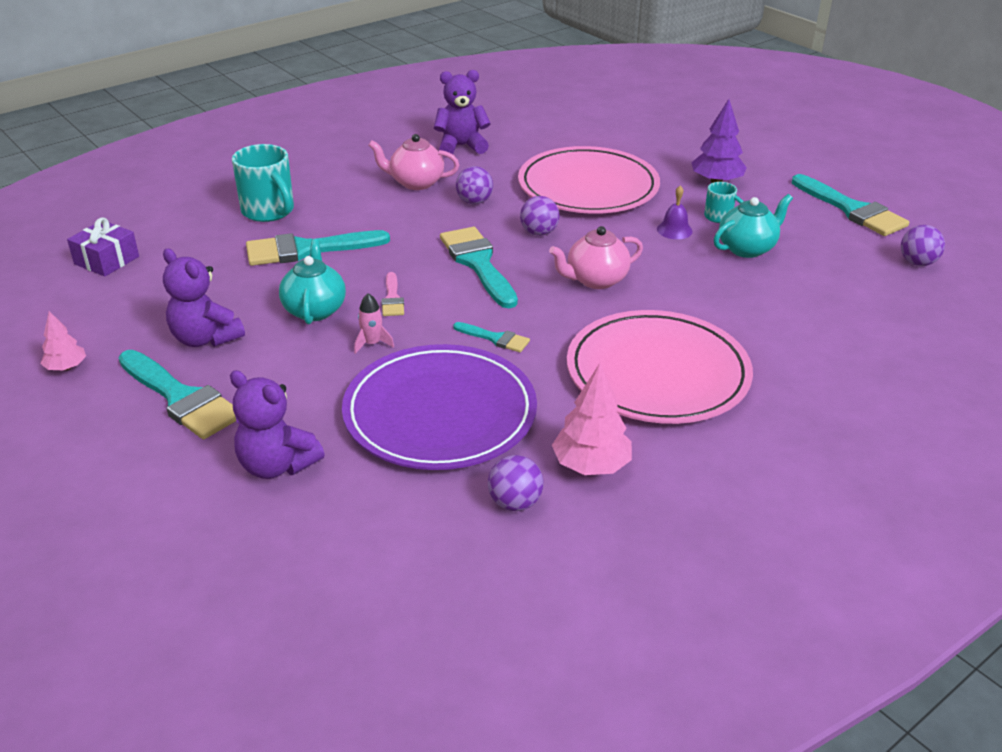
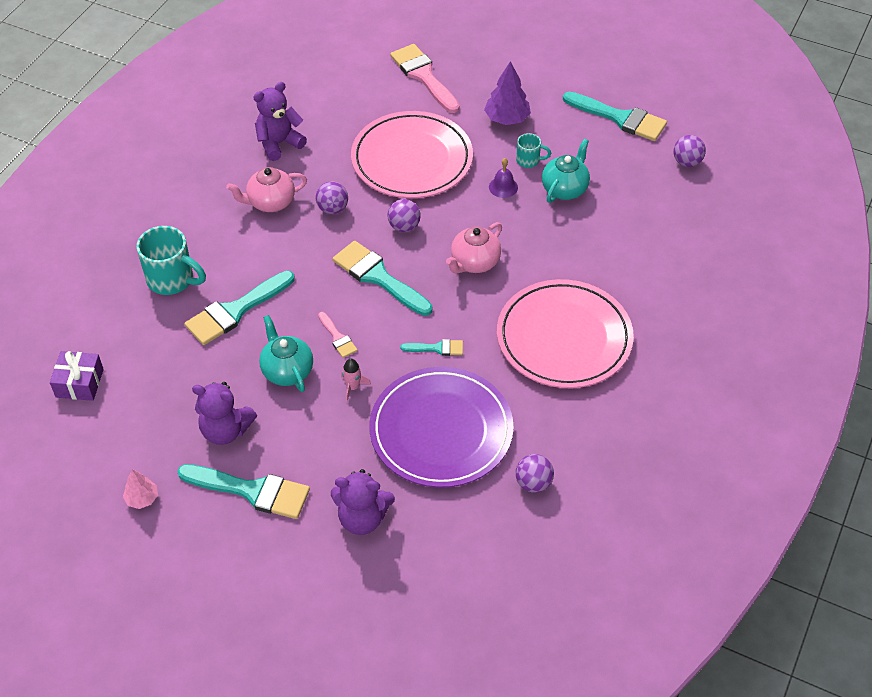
camera: 25 degrees left, 15 degrees up
pink tree [552,363,632,475] -> none
none -> pink brush [390,44,460,113]

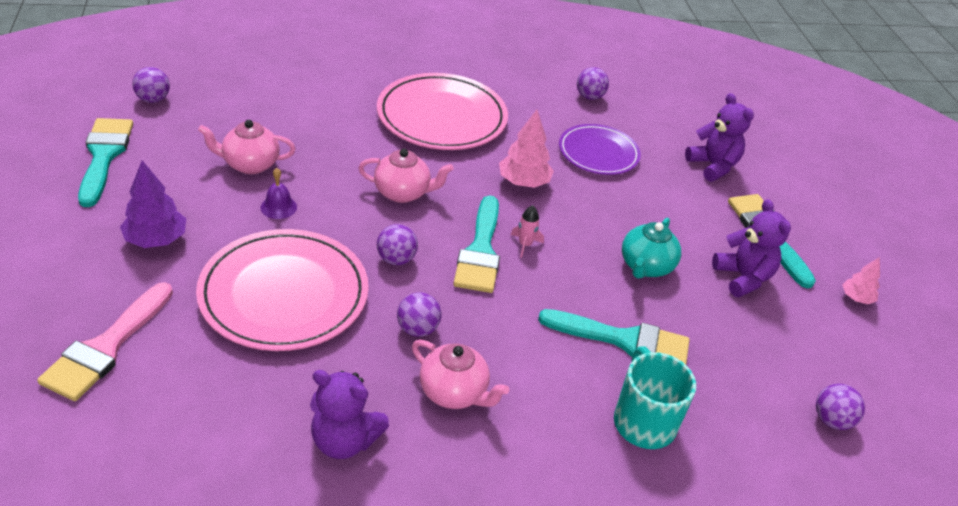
camera: 130 degrees left, 10 degrees down
purple gift [50,351,104,401] -> purple ball [816,384,865,430]
pink brush [318,312,358,358] -> none
pink rocket [341,358,371,402] -> pink rocket moved to [511,205,544,258]
purple plate [369,367,514,488] -> purple plate [559,124,641,175], size x0.62
turquoise brush [401,339,463,356] -> pink tree [499,110,554,188]
turquoise mug [516,133,551,168] -> none
turquoise teapot [542,139,590,203] -> pink teapot [198,120,296,174]

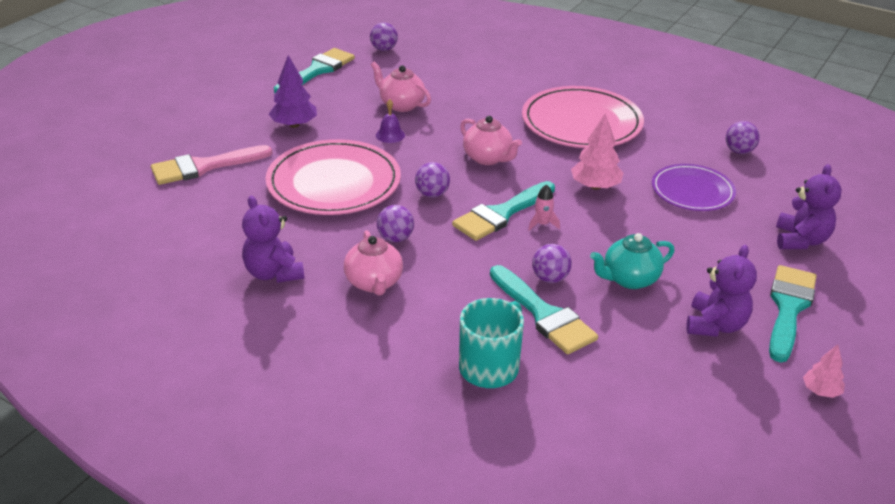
camera: 45 degrees right, 5 degrees down
purple ball [816,384,865,430] -> purple ball moved to [532,244,572,283]

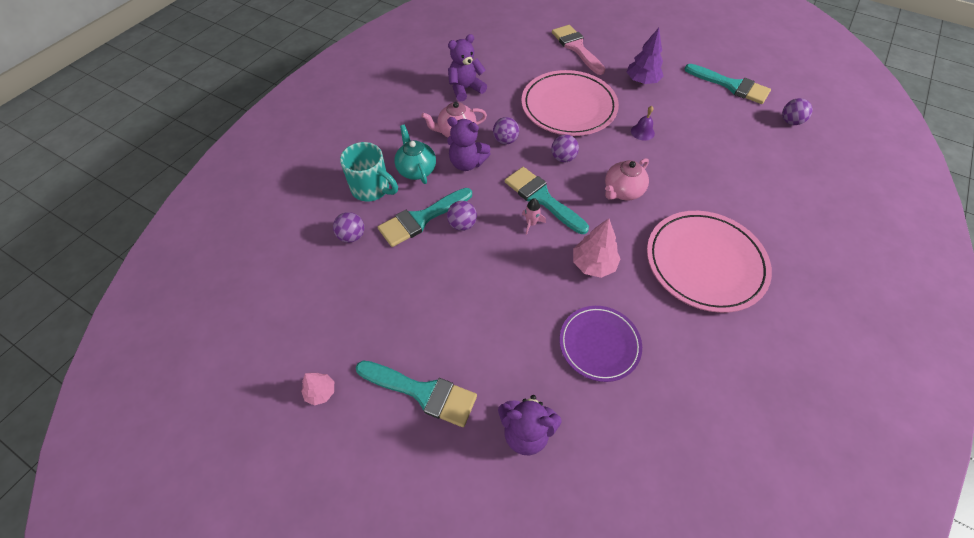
camera: 90 degrees right, 20 degrees up
pink teapot [371,62,431,112] -> none
turquoise teapot [590,233,674,289] -> turquoise teapot moved to [394,125,436,184]
purple teddy bear [686,245,757,337] -> purple teddy bear moved to [447,117,491,171]
purple ball [726,121,760,154] -> purple ball moved to [333,212,365,243]

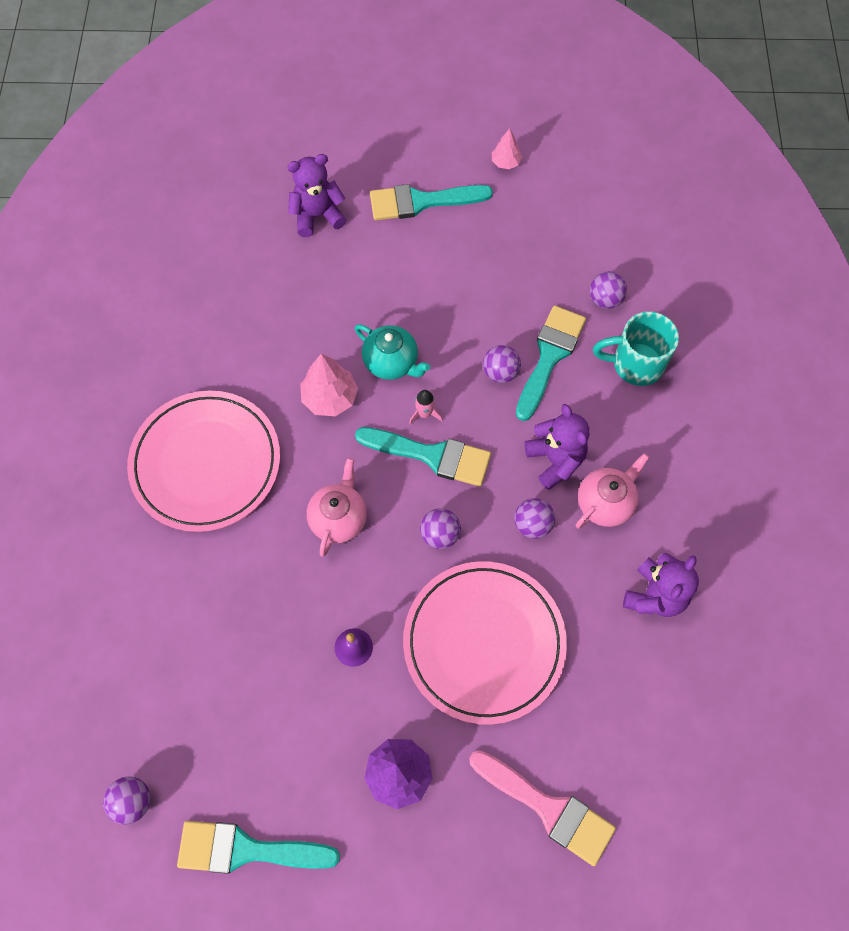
camera: 150 degrees right, 10 degrees up
turquoise teapot [394,125,436,184] -> turquoise teapot moved to [355,324,431,380]
purple teddy bear [447,117,491,171] -> purple teddy bear turned 75 degrees clockwise [524,404,589,490]
purple plate [560,306,642,382] -> none

